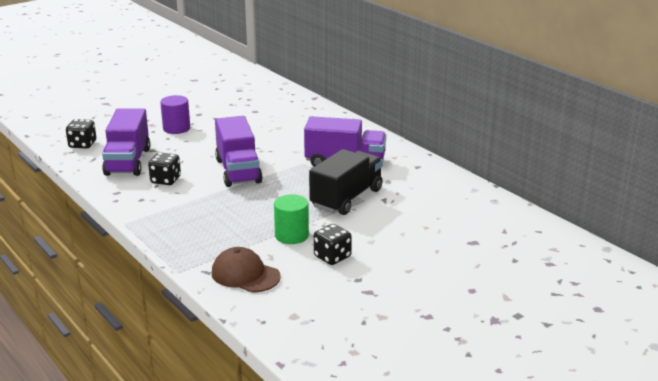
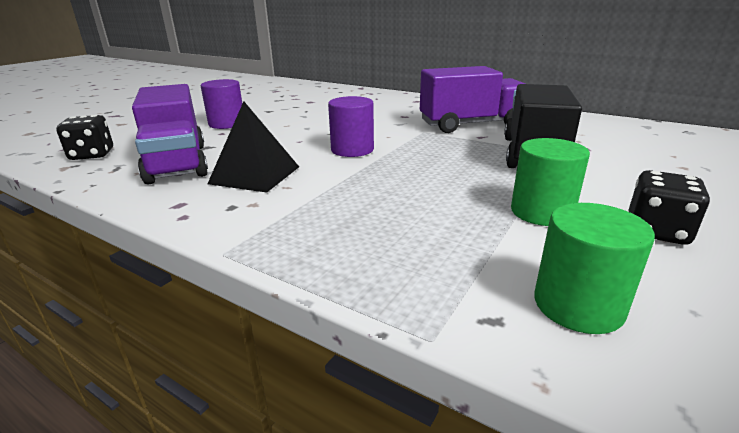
camera: 20 degrees left, 0 degrees up
black dice [148,152,181,185] -> black pyramid [208,101,299,193]
brown cap [212,247,281,293] -> green cylinder [534,203,655,334]
purple truck [215,116,262,187] -> purple cylinder [328,96,374,157]

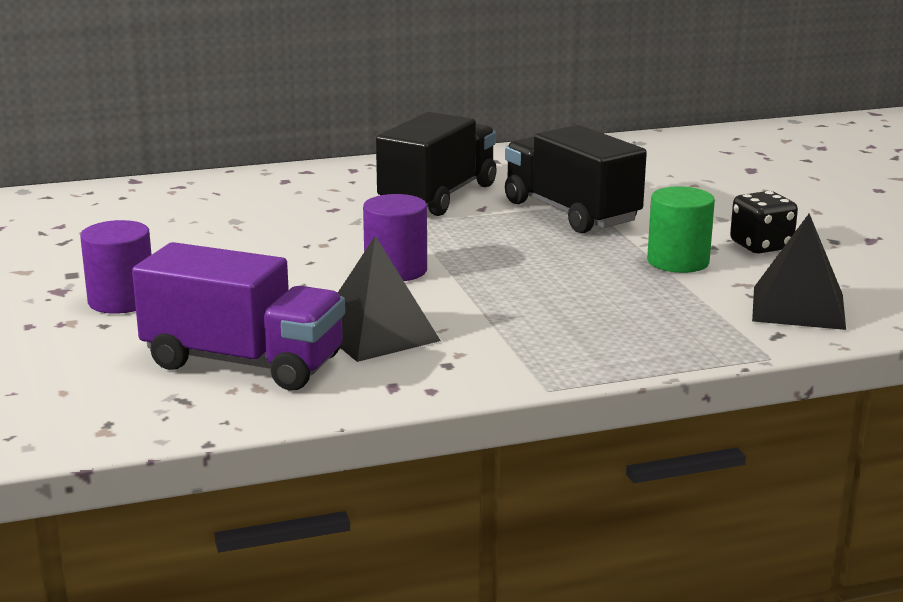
camera: 50 degrees left, 5 degrees down
black dice [56,115,113,160] -> none
purple truck [420,66,525,133] -> black truck [376,112,497,216]
green cylinder [534,203,655,334] -> black pyramid [752,214,846,330]

